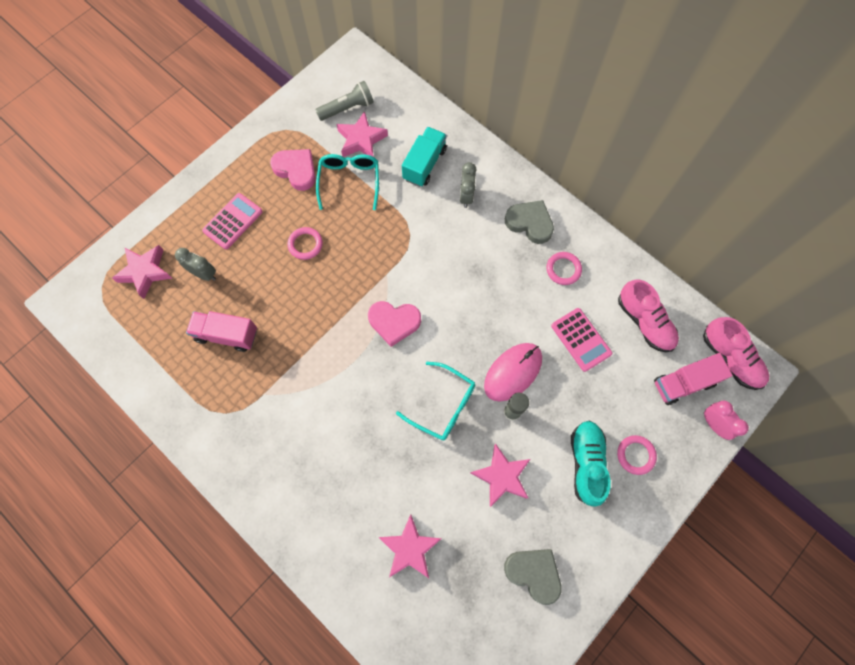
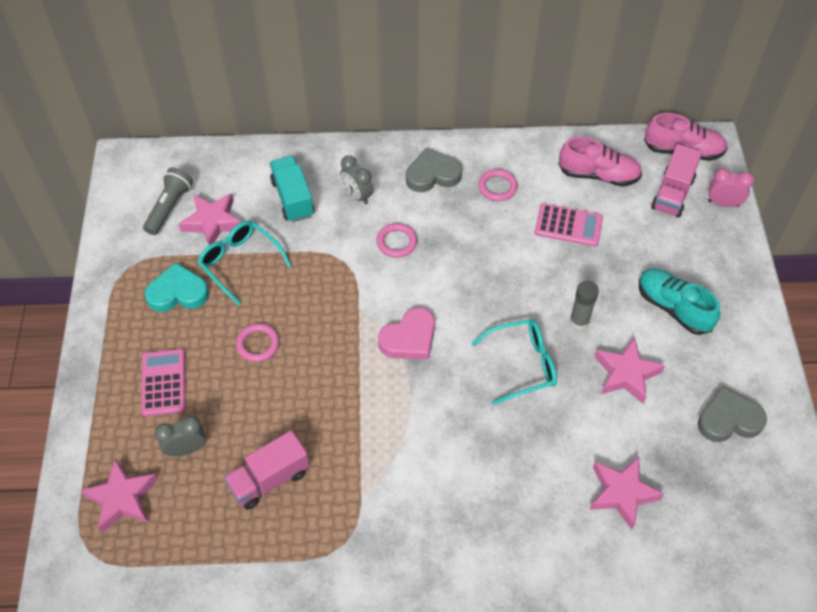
camera: 45 degrees left, 15 degrees down
pink heart [270,149,316,191] -> turquoise heart [145,263,209,312]
pink mouse [484,343,542,402] -> none
pink ring [617,435,657,475] -> pink ring moved to [376,223,417,258]

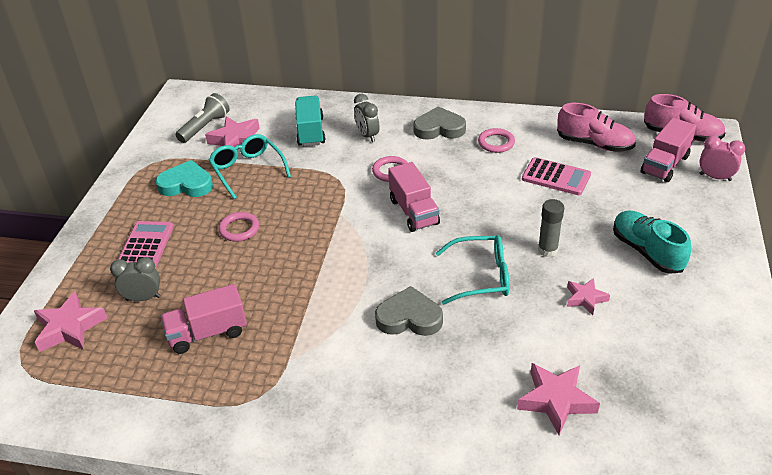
camera: 15 degrees right, 15 degrees down
pink heart [378,307,435,359] -> none
pink star [595,337,665,404] -> pink star [567,278,610,315], size x0.62
grey heart [698,386,767,442] -> grey heart moved to [375,286,443,336]
none -> pink truck [388,162,440,232]

